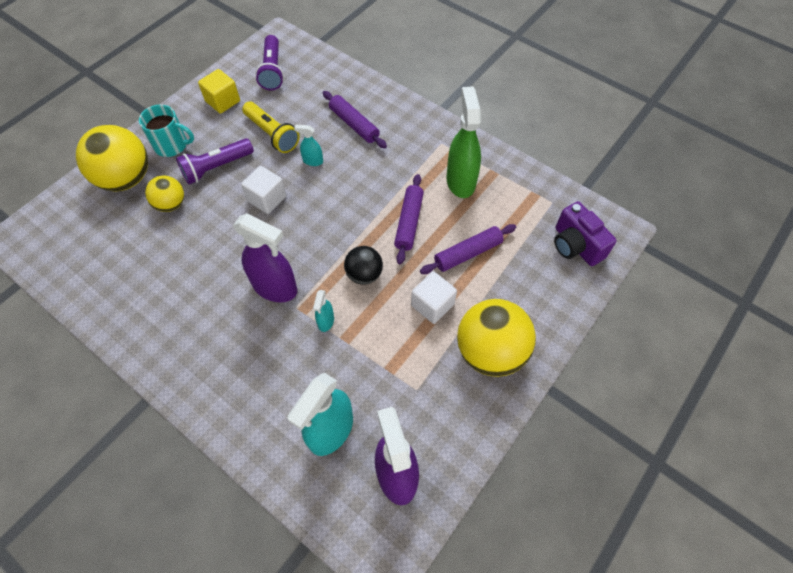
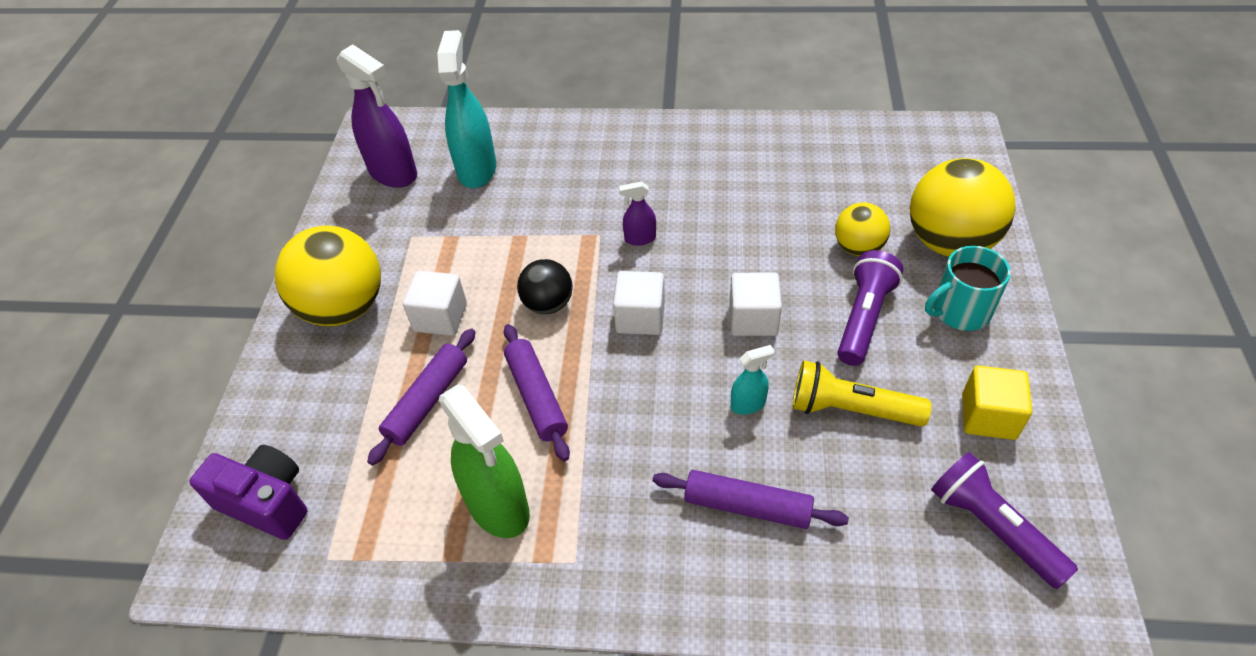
camera: 150 degrees right, 10 degrees down
purple spray bottle [233,213,297,302] -> purple spray bottle [619,181,656,245], size x0.48
turquoise spray bottle [313,290,334,332] -> none
none -> white cube [613,271,665,335]

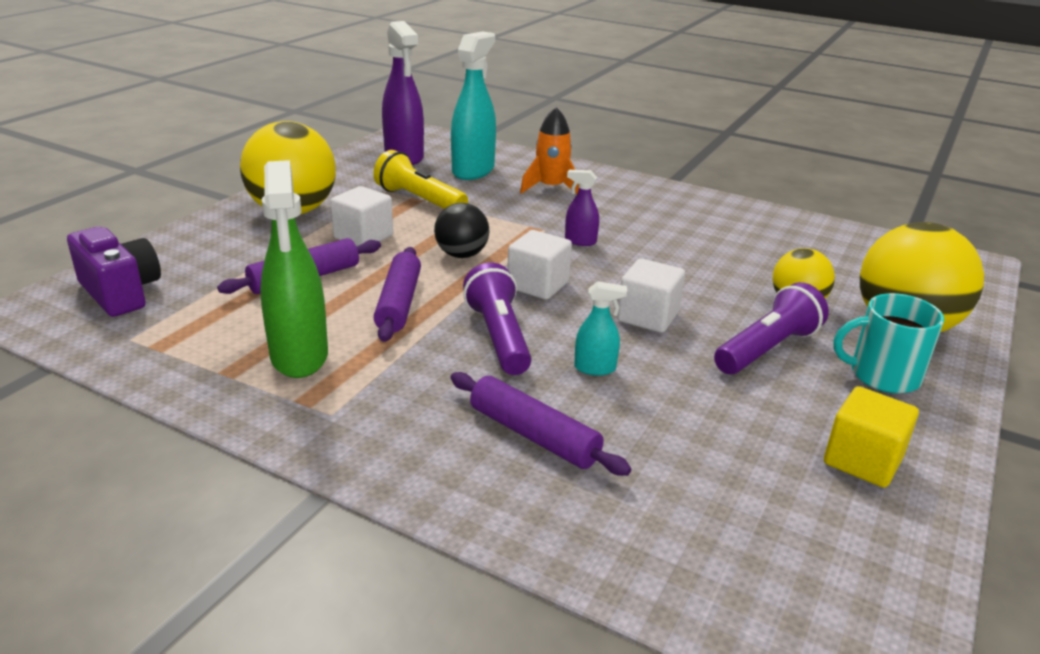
camera: 20 degrees right, 20 degrees down
yellow flashlight [793,360,932,427] -> yellow flashlight moved to [373,150,468,209]
purple flashlight [931,452,1078,589] -> purple flashlight moved to [463,263,531,375]
none -> orange rocket [520,107,579,194]

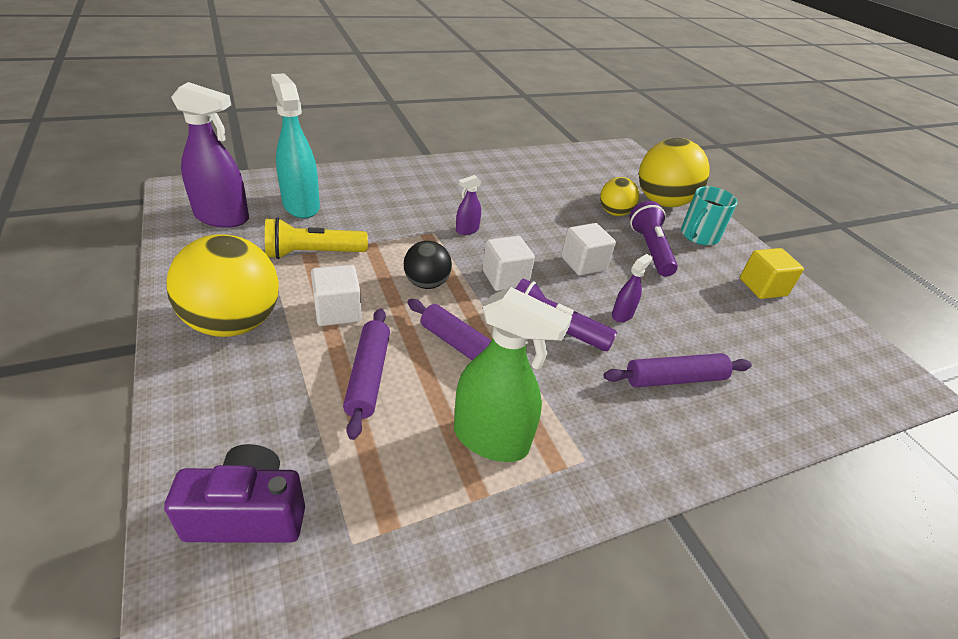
camera: 55 degrees left, 10 degrees up
orange rocket [520,107,579,194] -> none
turquoise spray bottle [574,281,627,376] -> purple spray bottle [612,254,653,322]

